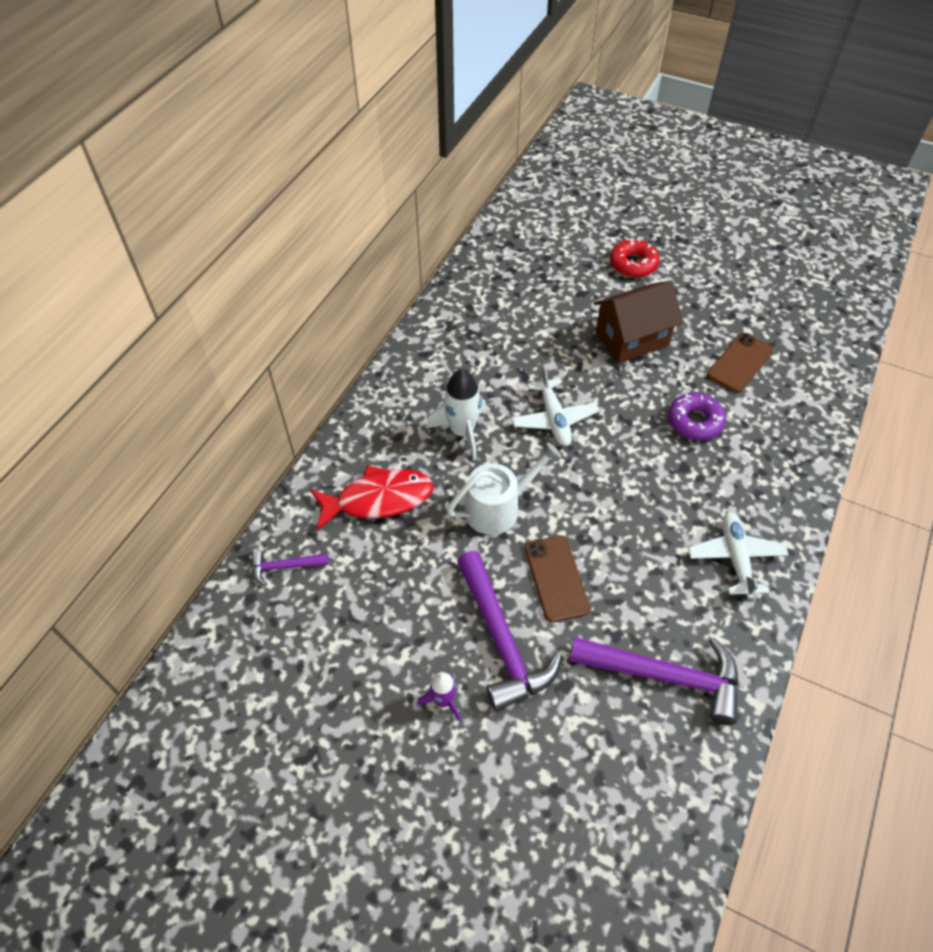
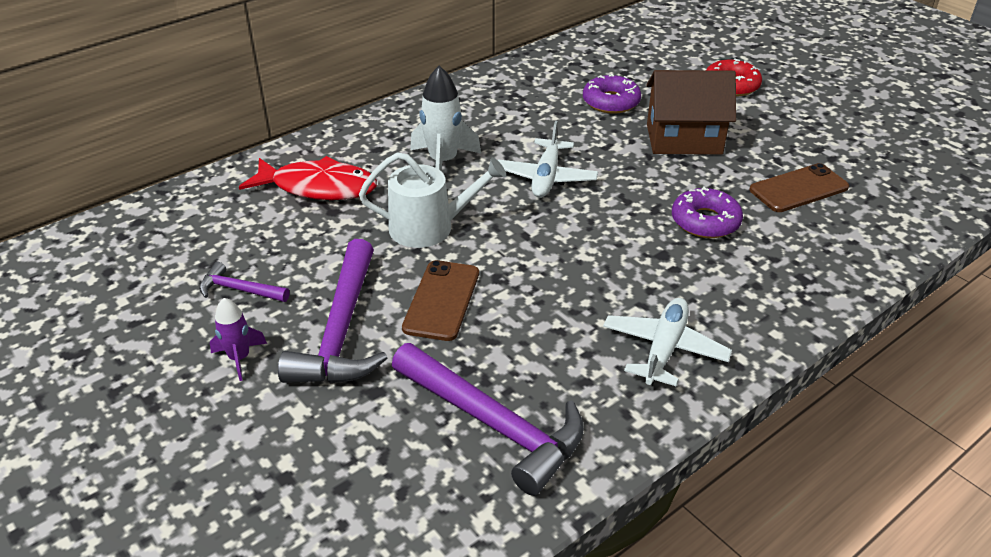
camera: 25 degrees right, 15 degrees down
purple hammer [252,551,329,586] -> purple hammer moved to [199,262,290,302]
none -> purple donut [583,74,641,114]

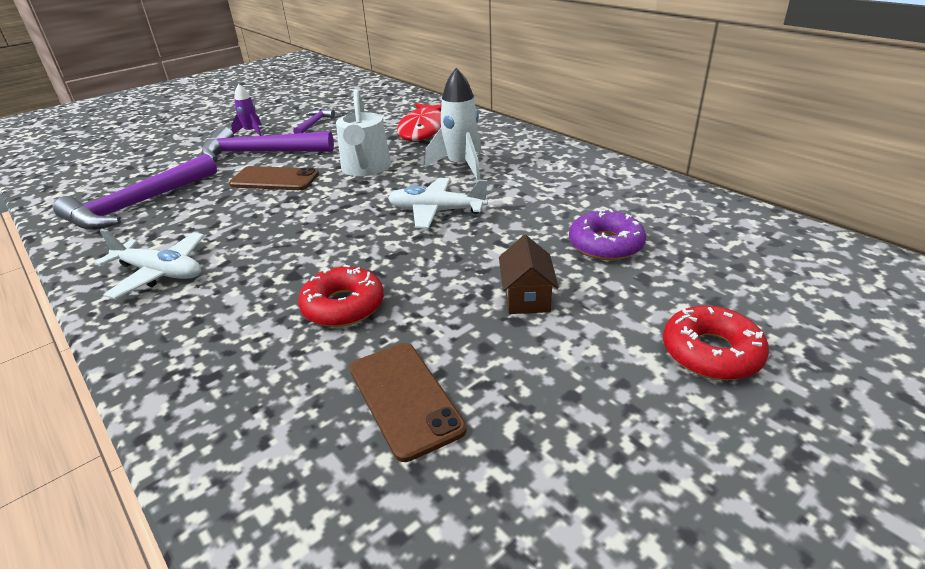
camera: 90 degrees right, 5 degrees down
brown house [646,70,736,155] -> brown house [499,235,559,314], size x0.55
purple donut [672,186,743,238] -> red donut [298,264,384,327]

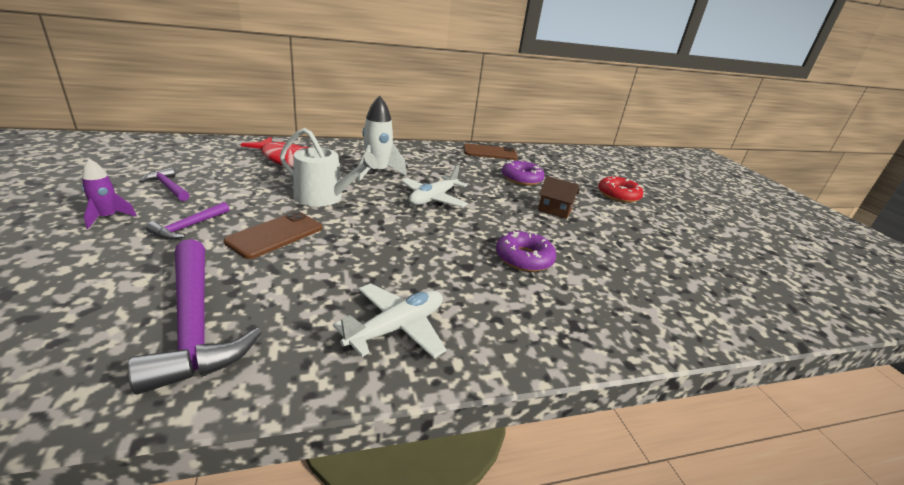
camera: 70 degrees left, 5 degrees down
purple hammer [201,126,334,162] -> purple hammer [146,202,229,240], size x0.49
red donut [298,264,384,327] -> purple donut [496,230,556,272]
brown phone [350,343,467,462] -> brown phone moved to [463,143,518,160]

